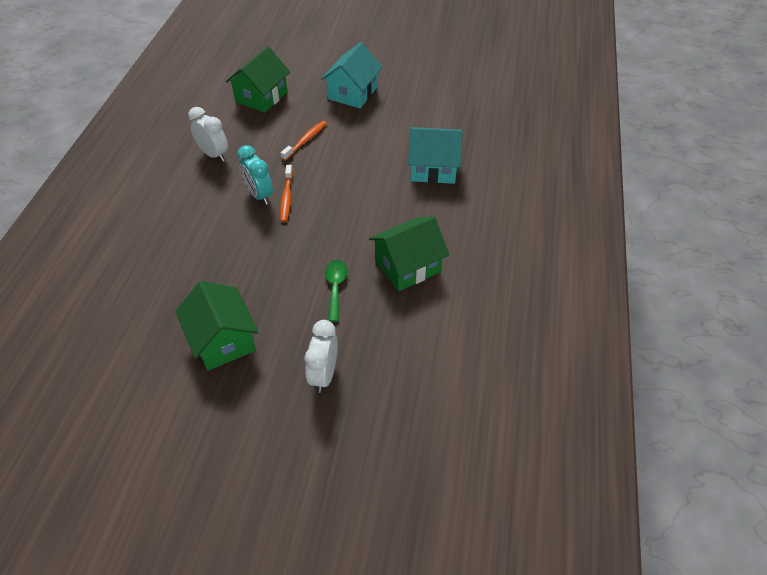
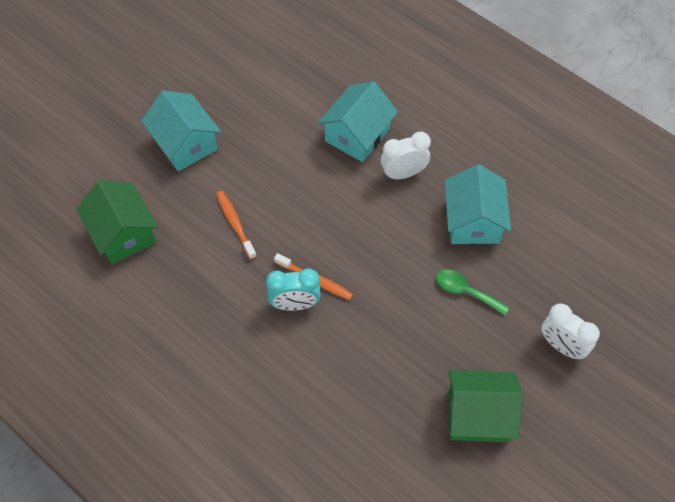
camera: 60 degrees left, 10 degrees up
white clock [188,107,228,162] -> white clock moved to [381,131,431,180]
green house [369,216,449,291] -> turquoise house [445,164,511,244]

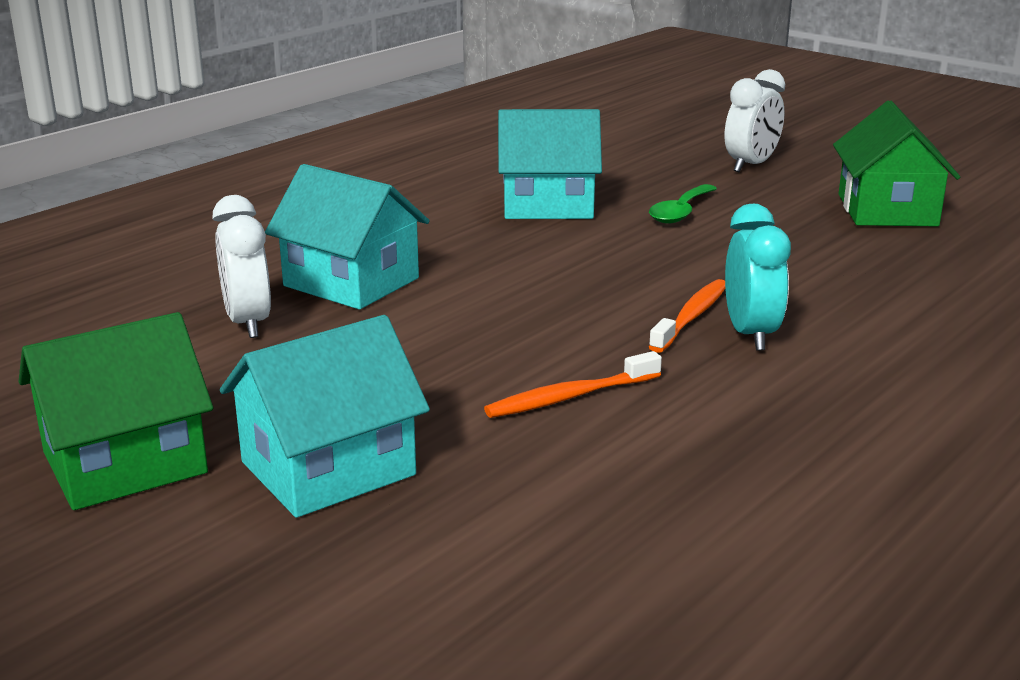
camera: 90 degrees left, 35 degrees down
green house [76,180,158,264] -> green house moved to [19,312,213,510]
white clock [381,131,431,180] -> white clock moved to [212,195,271,338]

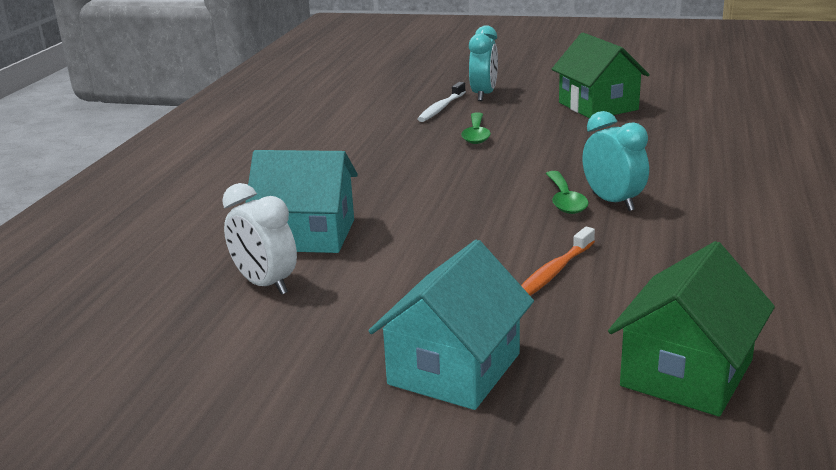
camera: 25 degrees left, 0 degrees up
green house [19,312,213,510] -> green house moved to [608,241,775,417]
turquoise house [498,109,602,219] -> none
orange toothbrush [649,279,725,353] -> green spoon [546,171,589,214]
white clock [724,69,785,172] -> turquoise clock [469,25,498,101]
none -> white toothbrush [418,82,466,122]

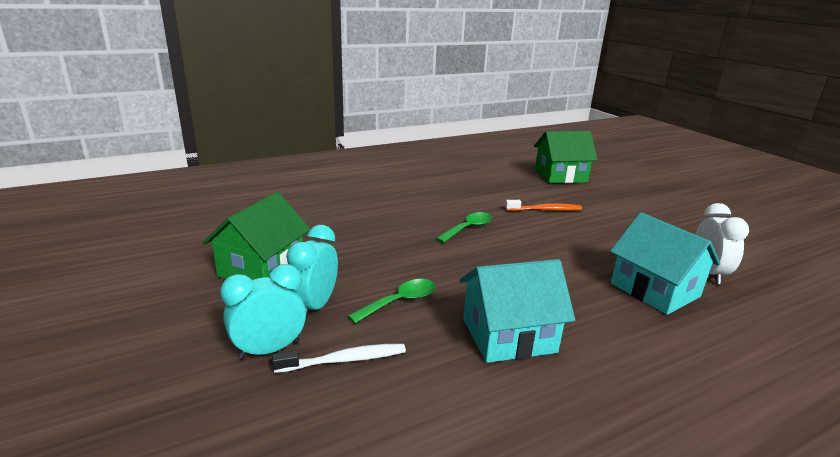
camera: 135 degrees left, 0 degrees up
turquoise house [369,240,534,410] -> turquoise house moved to [460,259,575,363]
turquoise clock [582,111,649,211] -> turquoise clock moved to [286,225,338,320]

